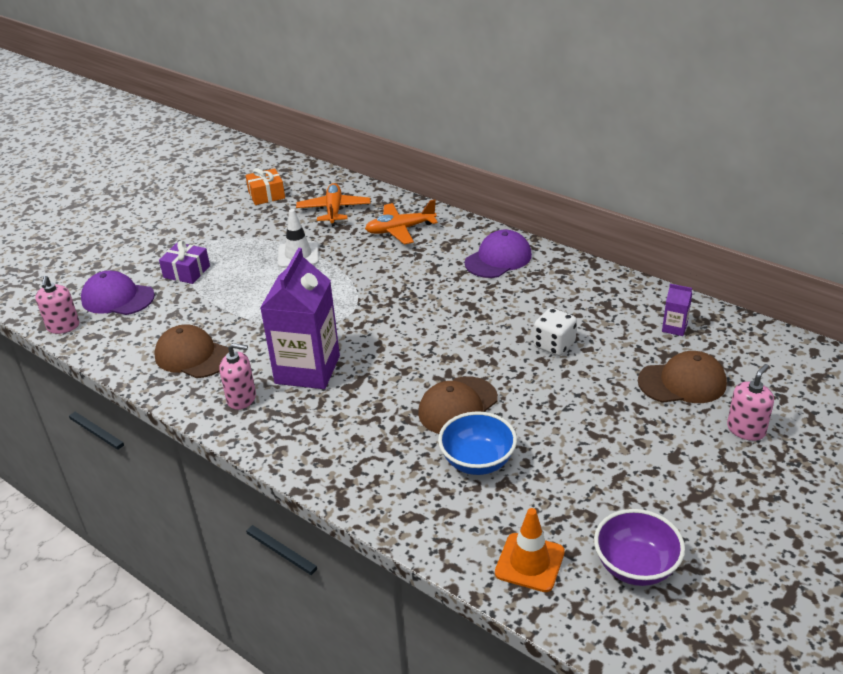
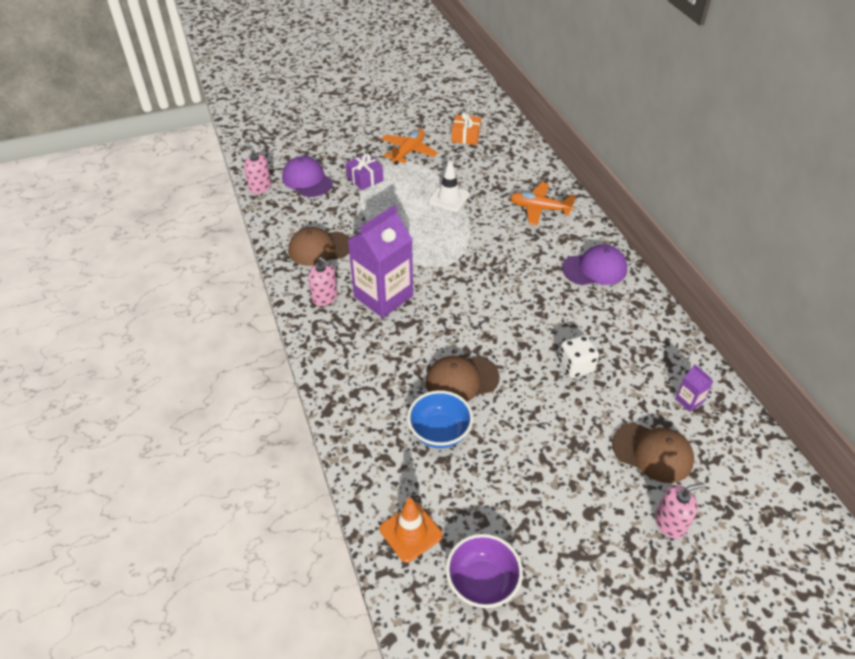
camera: 30 degrees right, 10 degrees up
pink soap dispenser [35,276,79,334] -> pink soap dispenser turned 105 degrees clockwise [243,144,271,194]
brown cap [154,324,229,378] -> brown cap turned 75 degrees counterclockwise [288,227,350,266]
orange plane [296,183,371,226] -> orange plane moved to [381,129,438,165]

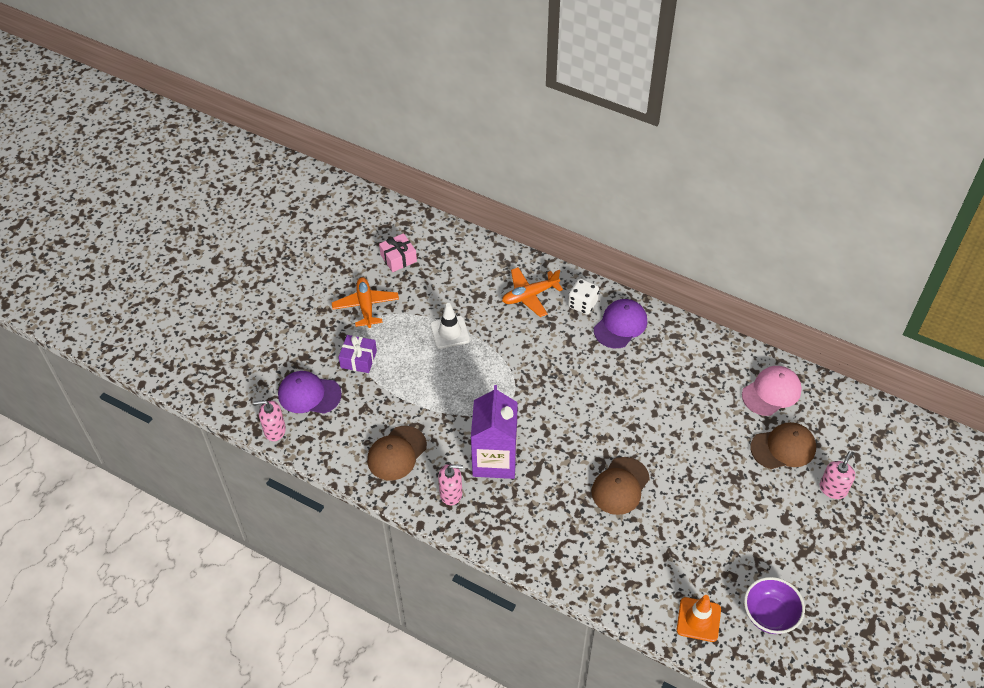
camera: 40 degrees left, 5 degrees up
blue bowl [407,390,473,448] -> none
orange gift [451,112,481,145] -> pink gift [379,233,417,272]
white dice [558,335,599,378] -> white dice moved to [568,279,599,314]
purple carton [675,364,714,412] -> pink cap [742,366,802,416]

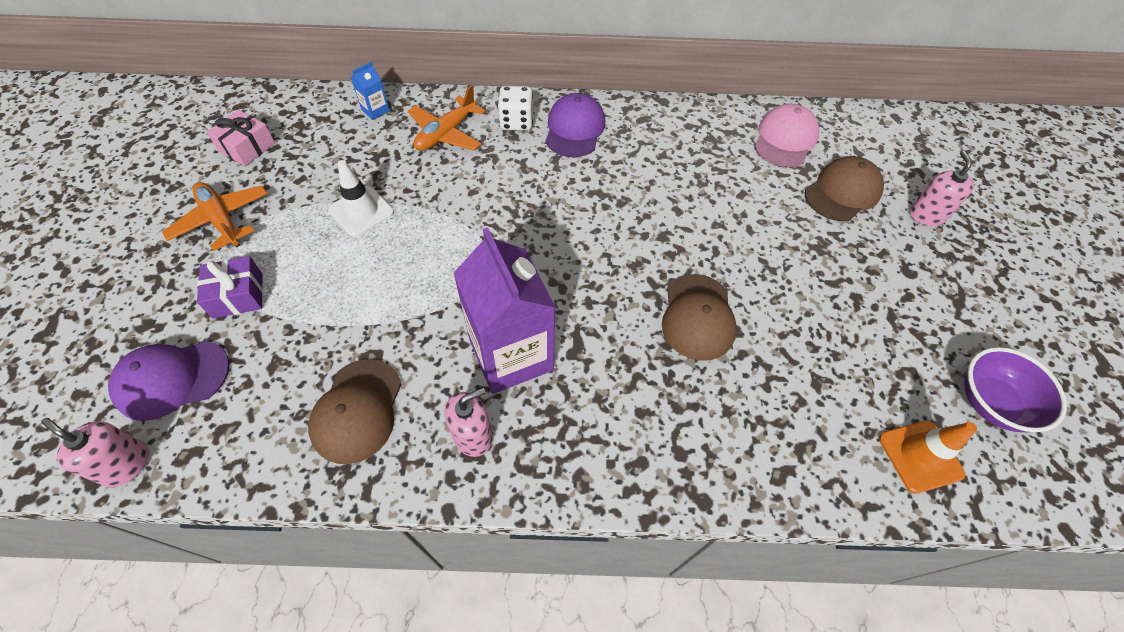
camera: 30 degrees left, 5 degrees up
pink soap dispenser [253,400,286,441] -> pink soap dispenser turned 60 degrees clockwise [41,418,149,487]
none -> blue carton [351,62,390,120]

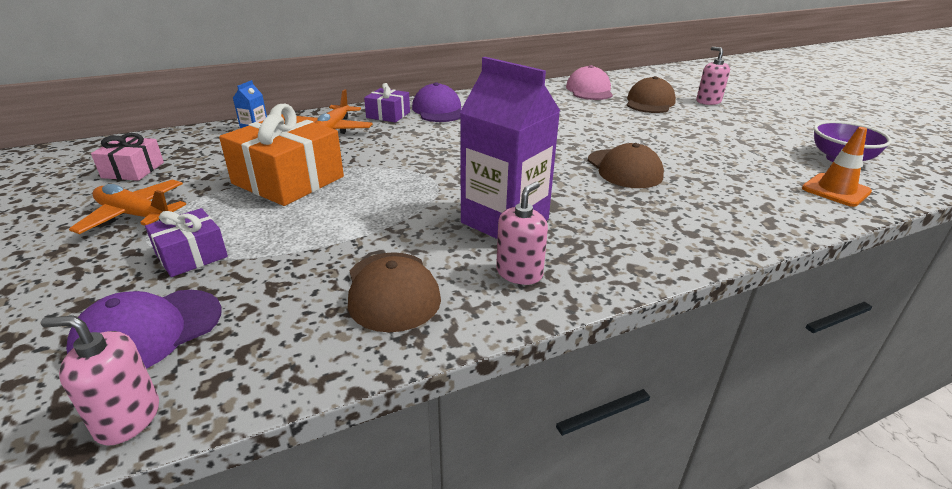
camera: 25 degrees left, 25 degrees down
white traffic cone [328,160,394,237] -> orange gift [219,104,344,206]
white dice [497,86,533,131] -> purple gift [364,83,410,122]

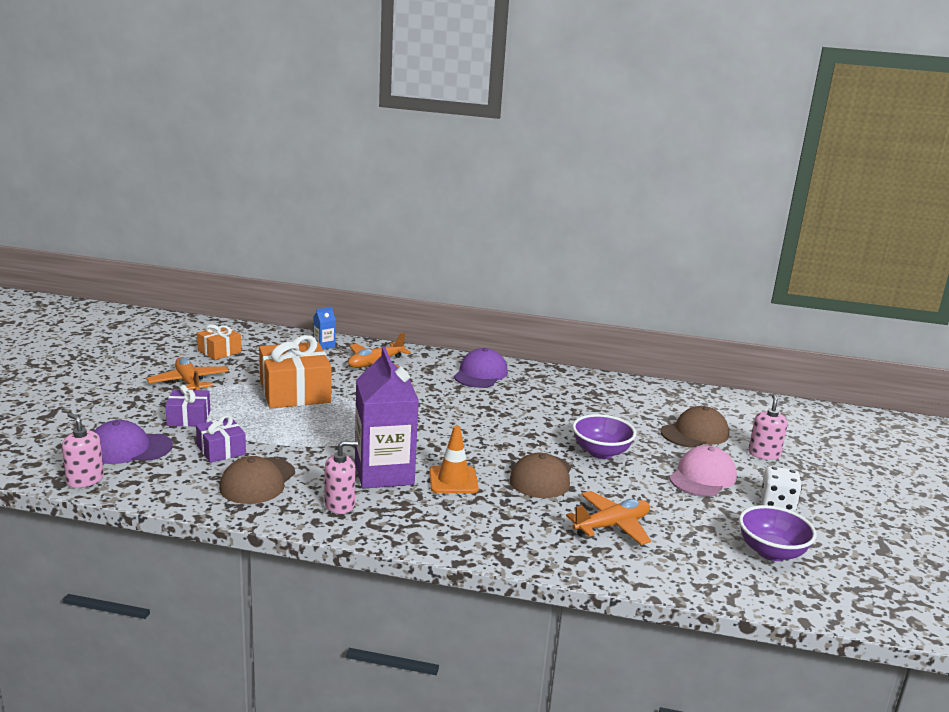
camera: 35 degrees right, 10 degrees down
pink gift [91,133,164,181] -> orange gift [197,324,241,360]
purple gift [364,83,410,122] -> purple gift moved to [196,415,246,463]
pink cap [566,65,613,100] -> pink cap moved to [669,445,737,497]
orange traffic cone [802,127,872,207] -> orange traffic cone moved to [429,426,479,493]
none -> orange plane [566,491,651,545]
none -> purple bowl [572,414,636,459]
none -> white dice [761,466,802,512]

